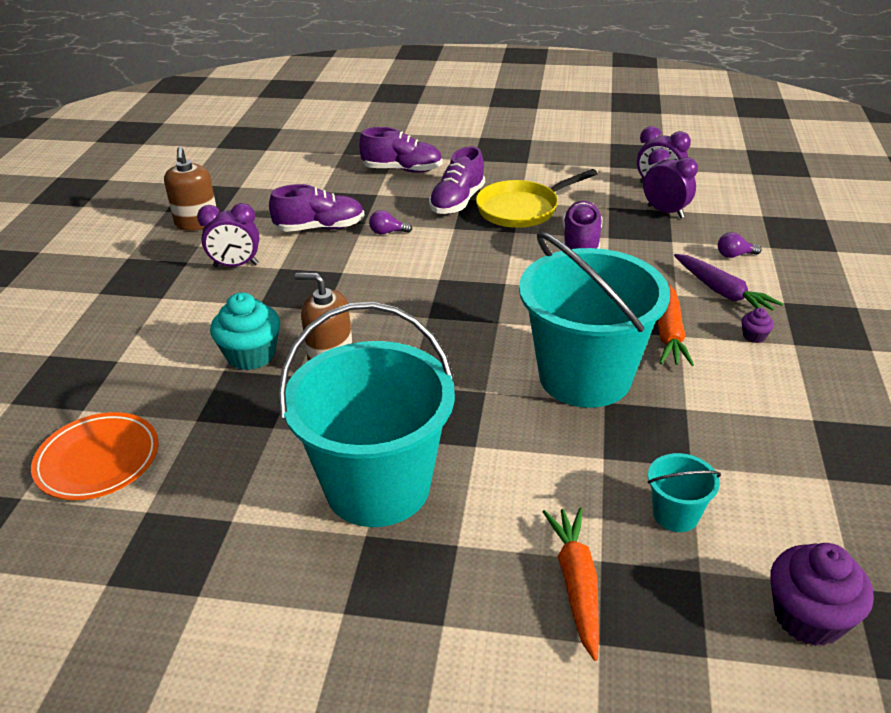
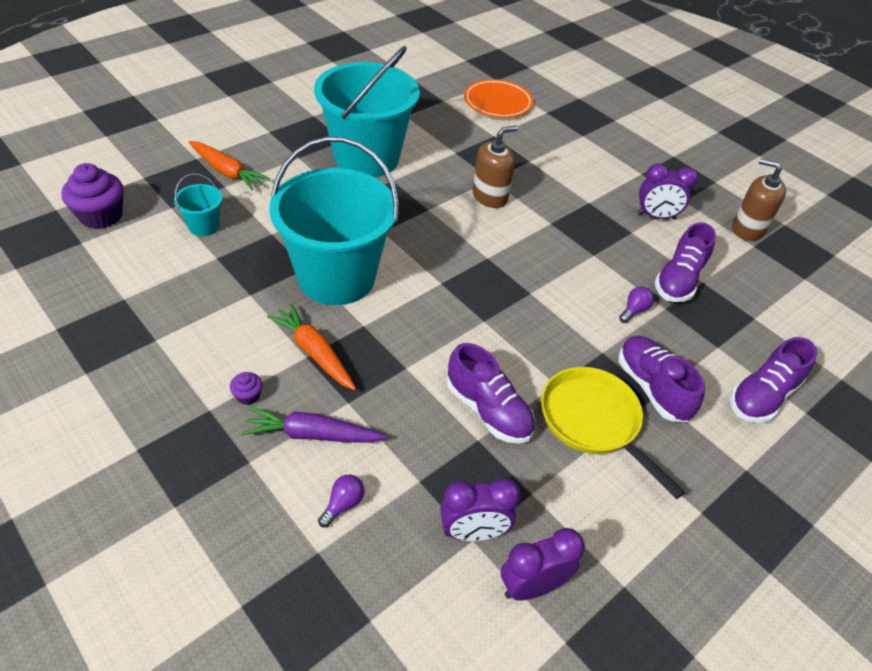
camera: 125 degrees right, 10 degrees up
purple clock [197,203,259,267] -> purple clock turned 120 degrees counterclockwise [637,163,698,220]
turquoise cupcake [210,292,280,370] -> none
yellow pan [476,169,598,228] -> yellow pan turned 45 degrees counterclockwise [541,367,685,499]

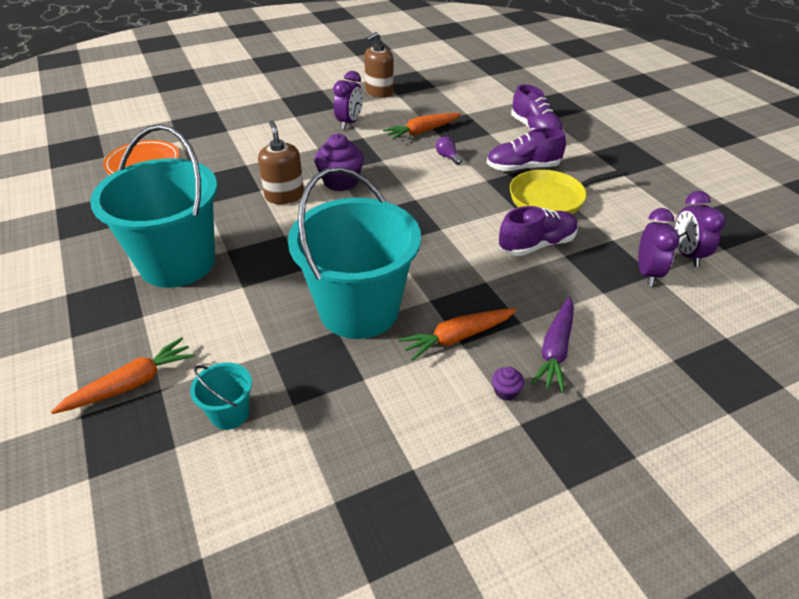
camera: 70 degrees left, 5 degrees down
purple cupcake [62,163,124,229] -> purple cupcake moved to [314,134,364,191]
purple light bulb [318,475,365,528] -> none
purple shoe [655,222,716,302] -> orange carrot [383,113,462,140]

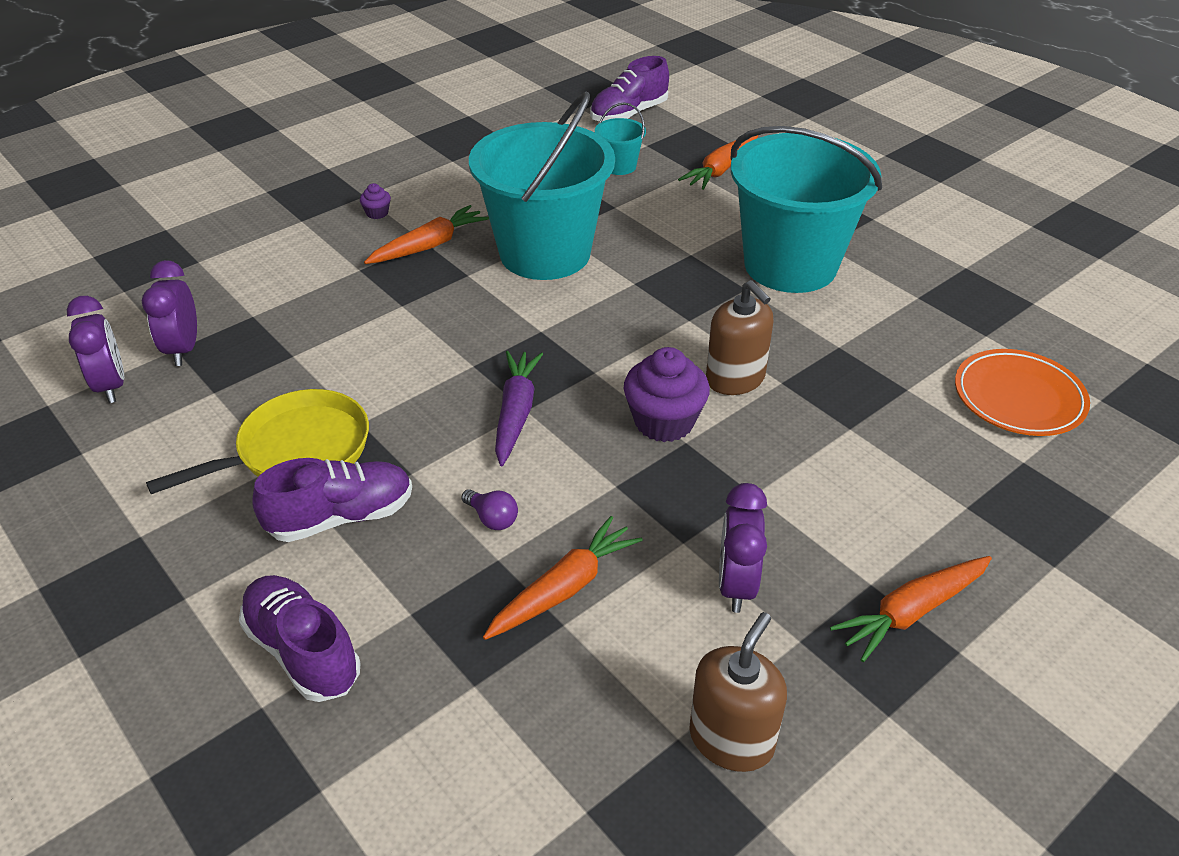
camera: 165 degrees right, 0 degrees up
purple shoe [499,206,578,256] -> purple shoe moved to [590,56,669,122]
purple carrot [531,297,574,393] -> purple carrot moved to [495,351,543,466]
none -> orange carrot [830,556,992,662]

